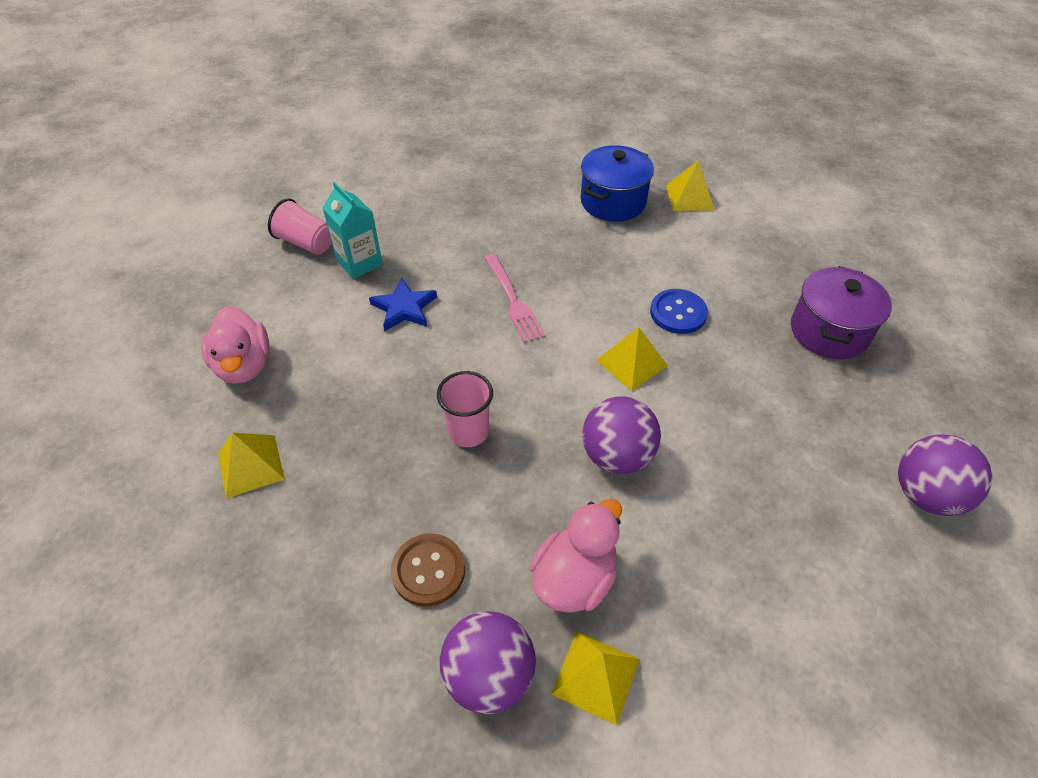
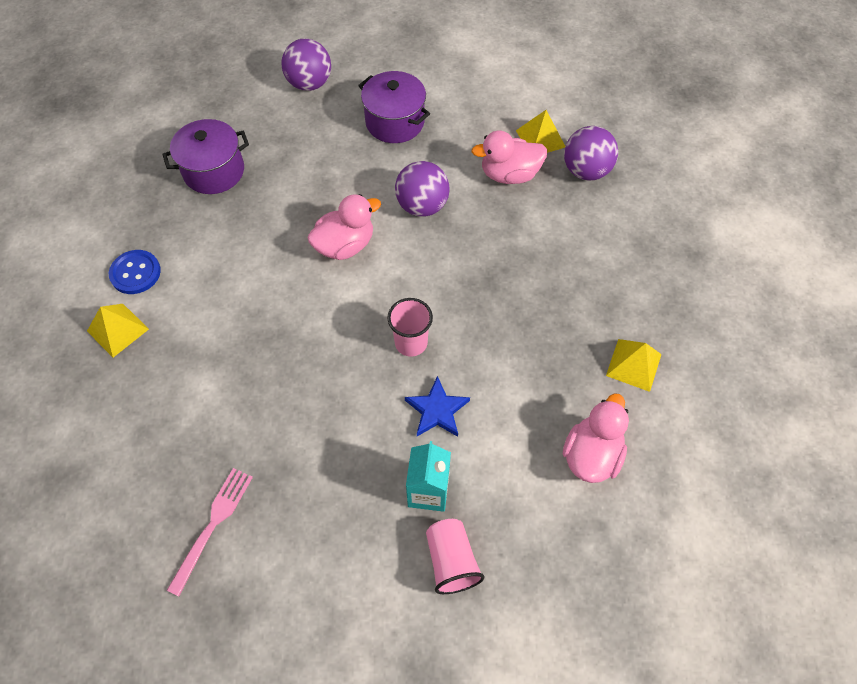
camera: 135 degrees left, 10 degrees up
brown button [391,533,465,607] -> none
pink cup [437,371,493,447] -> pink cup moved to [387,298,433,356]
pink fork [485,254,545,343] -> pink fork moved to [167,468,253,596]
blue pot [581,145,654,222] -> none
yellow pyramid [596,327,668,391] -> pink duck [307,194,381,260]
blue button [650,289,708,334] -> blue button moved to [109,250,161,294]
none -> purple pot [358,71,430,143]

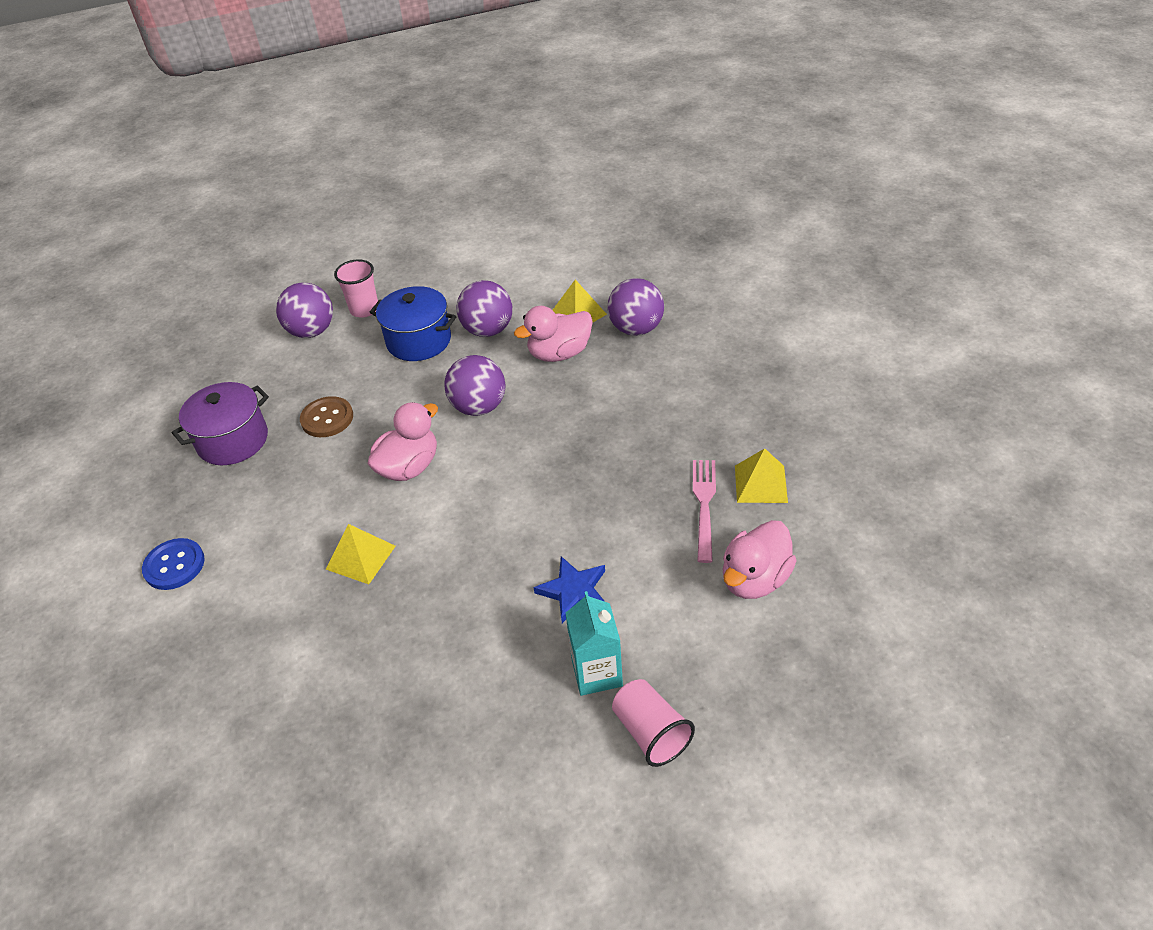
camera: 15 degrees left, 15 degrees down
yellow pyramid [87,304,149,357] -> yellow pyramid moved to [326,524,396,584]
pink fork [167,468,253,596] -> pink fork moved to [693,460,716,563]
purple pot [358,71,430,143] -> blue pot [370,286,457,361]
pink cup [387,298,433,356] -> pink cup moved to [334,259,378,318]
pink duck [563,393,629,483] -> pink duck turned 150 degrees counterclockwise [722,520,797,599]
none -> brown button [300,396,353,437]
none -> purple ball [456,280,512,337]

